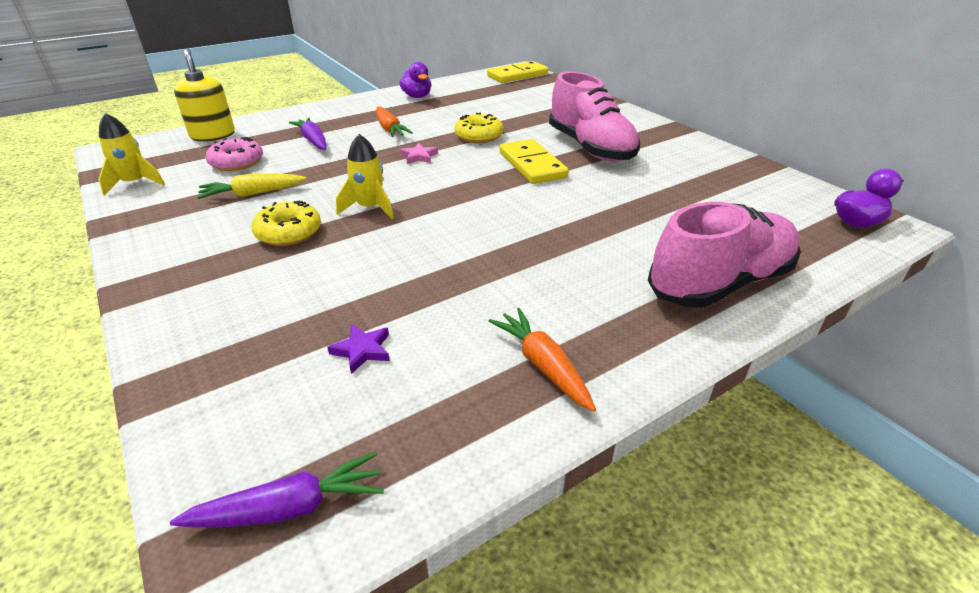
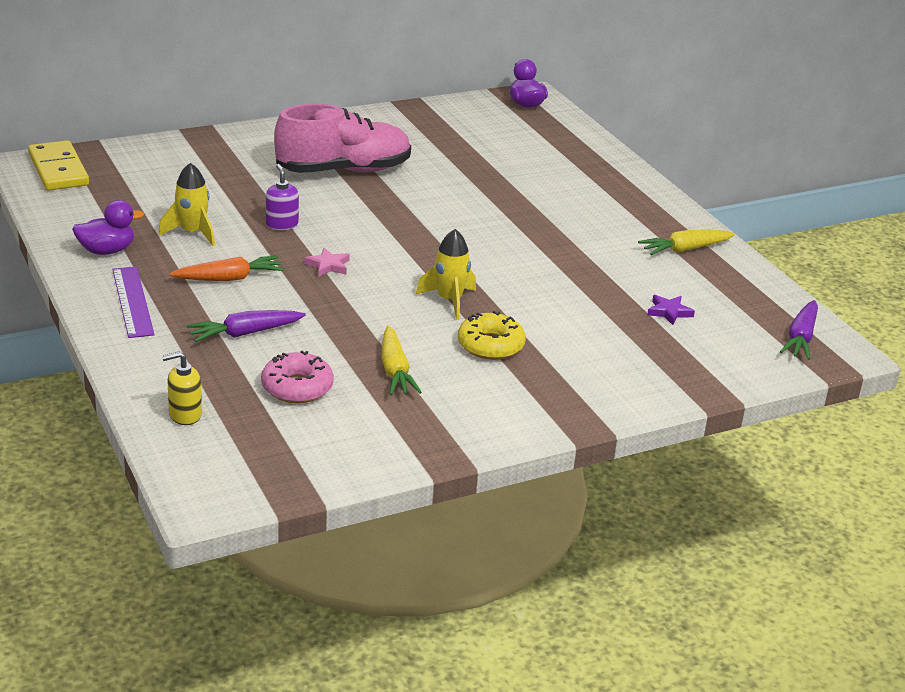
camera: 85 degrees left, 5 degrees down
yellow rocket [98,113,165,196] -> yellow rocket moved to [159,163,215,246]
purple carrot [170,452,384,528] -> purple carrot turned 150 degrees counterclockwise [780,300,818,360]
yellow soap dispenser [174,48,235,142] -> yellow soap dispenser [162,351,202,425], size x0.61
yellow donut [455,113,503,143] -> purple soap dispenser [266,164,299,230]
orange carrot [489,308,596,412] -> yellow carrot [638,230,735,255]
yellow domino [500,139,569,184] -> none
pink shoe [648,202,801,308] -> none
none -> purple ruler [112,266,155,338]

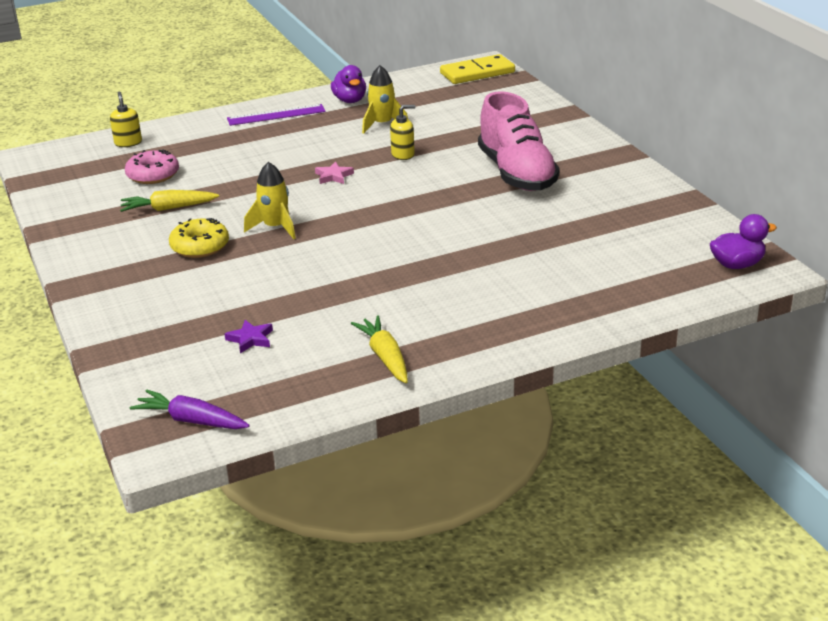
camera: 95 degrees right, 0 degrees up
orange carrot [169,256,284,281] -> none
purple carrot [187,310,306,342] -> none
purple soap dispenser [266,164,299,230] -> yellow soap dispenser [390,105,415,160]

